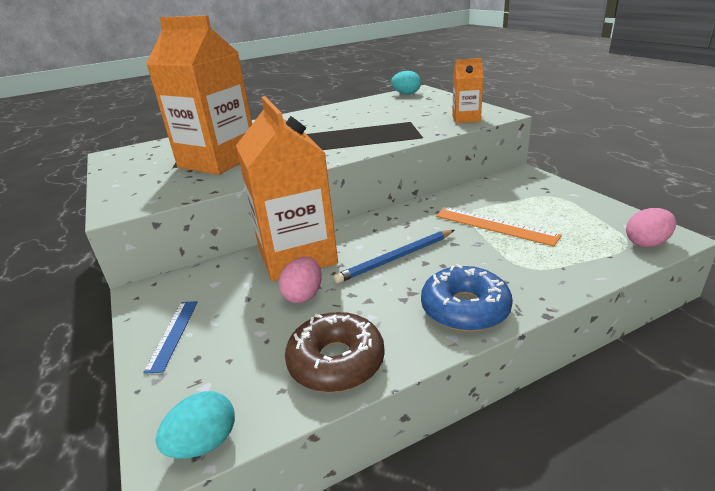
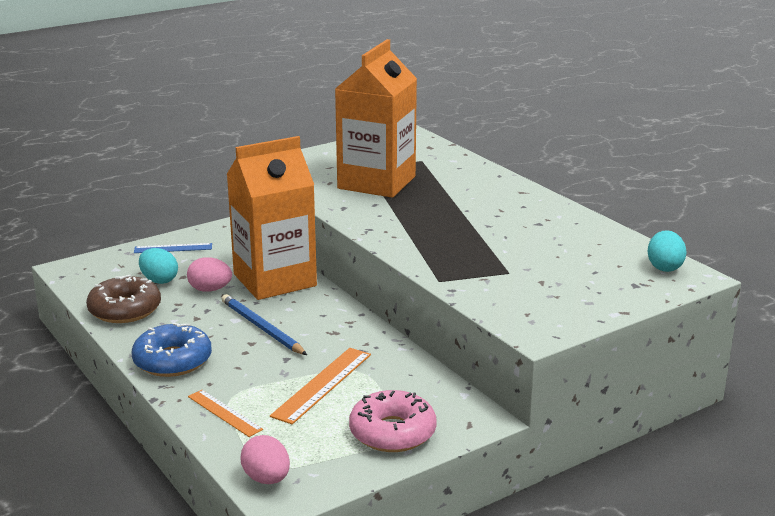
camera: 80 degrees right, 5 degrees down
turquoise egg [156,391,235,459] -> turquoise egg moved to [139,248,178,284]
orange carton [452,58,483,123] -> none
none -> orange ruler [188,390,263,437]
none -> pink donut [349,390,437,452]

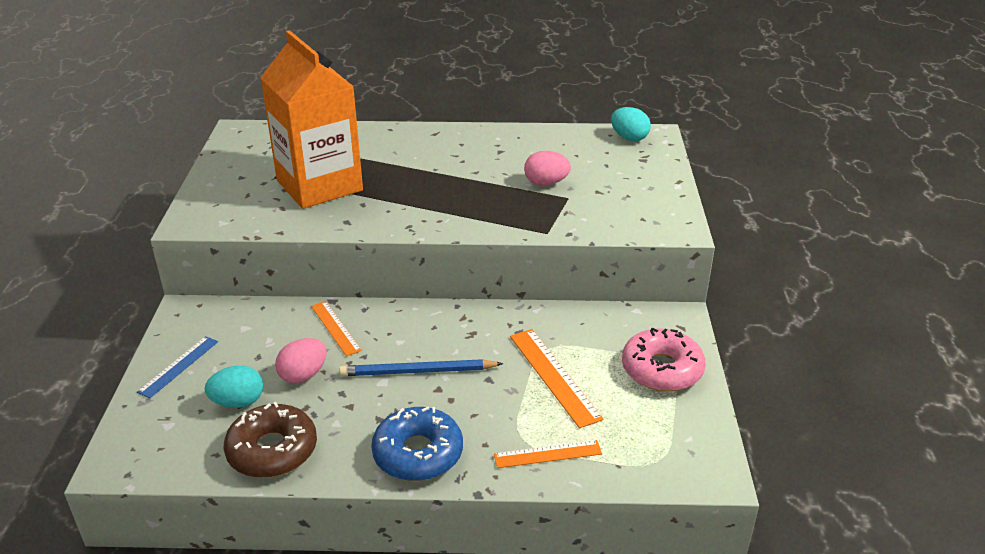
camera: 55 degrees left, 10 degrees up
orange carton [227,136,317,300] -> orange ruler [311,301,362,356]
pink egg [240,435,290,484] -> pink egg moved to [524,151,571,186]

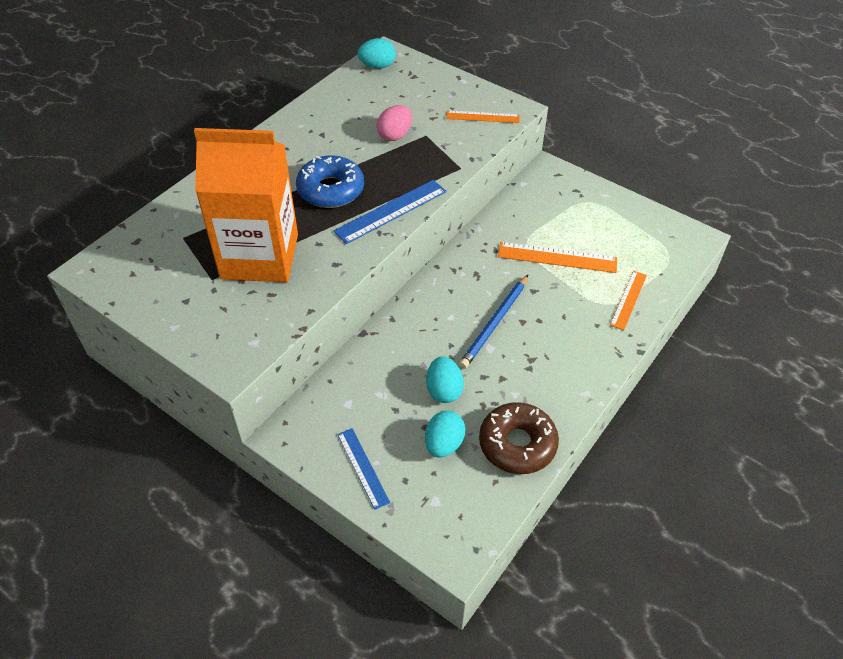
camera: 55 degrees left, 15 degrees up
pink egg [275,338,327,383] -> turquoise egg [426,356,464,403]
orange ruler [311,301,362,356] -> orange ruler moved to [446,110,519,123]
blue donut [371,407,463,481] -> blue donut moved to [296,155,364,208]
pink donut [622,327,706,391] -> none
none -> blue ruler [333,180,447,244]

